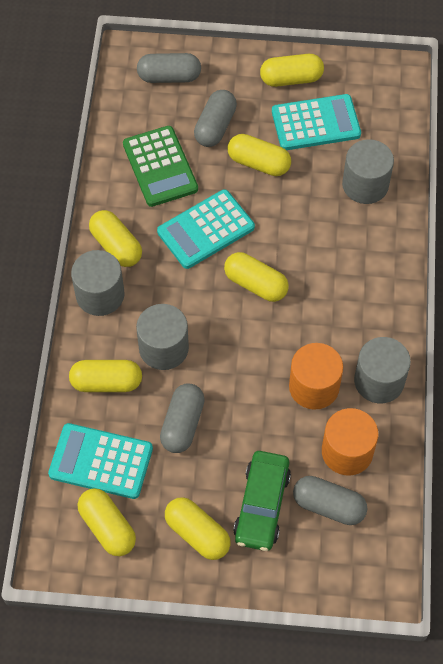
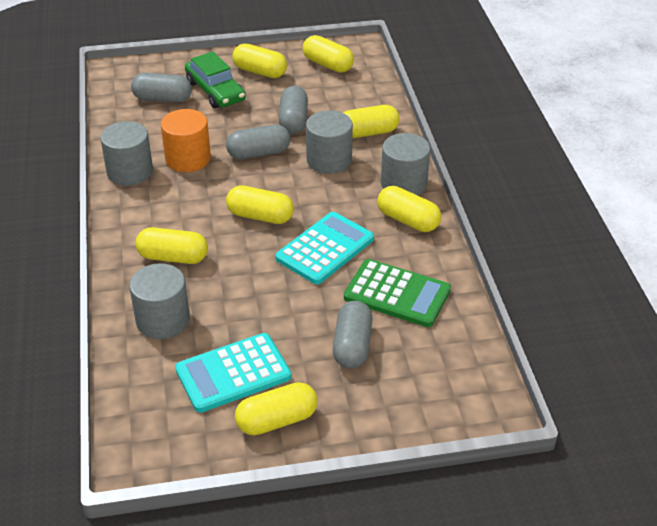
camera: 165 degrees right, 20 degrees down
turquoise calculator [48,423,153,499] -> none
green calculator [123,126,198,207] -> green calculator turned 150 degrees clockwise [344,259,451,327]
grey capsule [137,53,201,83] -> grey capsule moved to [226,124,291,159]
yellow capsule [228,134,291,176] -> yellow capsule moved to [135,227,208,264]
green car [233,451,291,551] -> green car turned 150 degrees clockwise [185,51,246,108]
orange cylinder [322,408,378,476] -> none

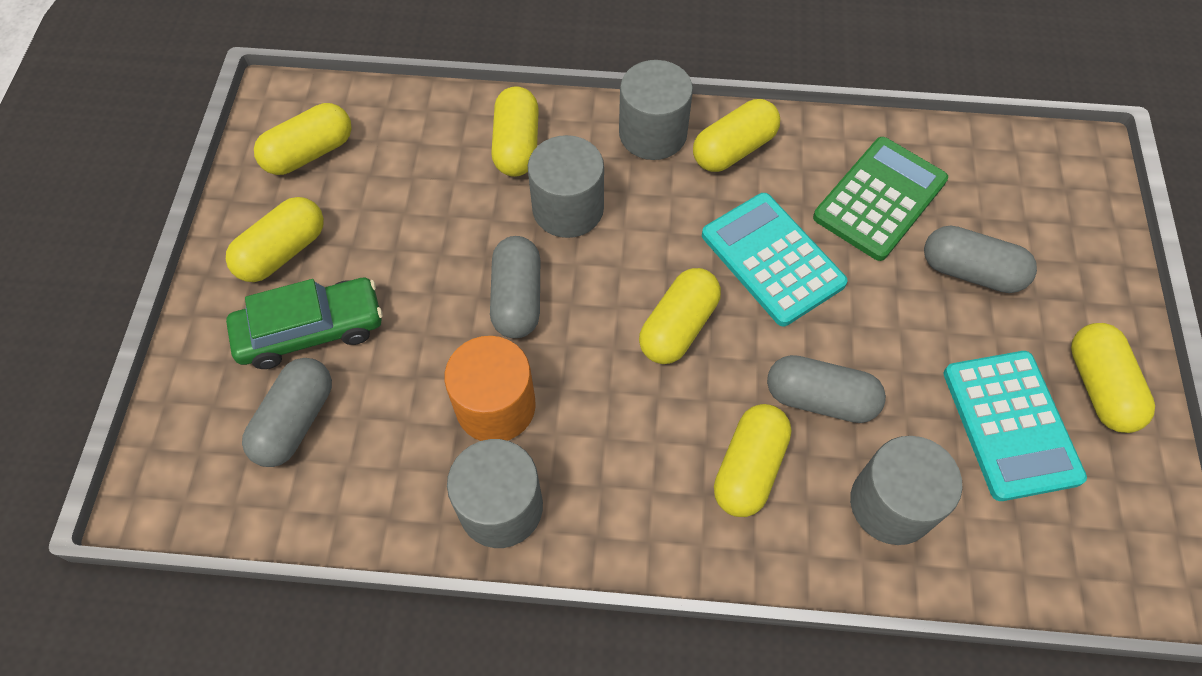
camera: 75 degrees left, 20 degrees up
grey capsule [279,86,308,134] -> grey capsule moved to [767,355,886,423]

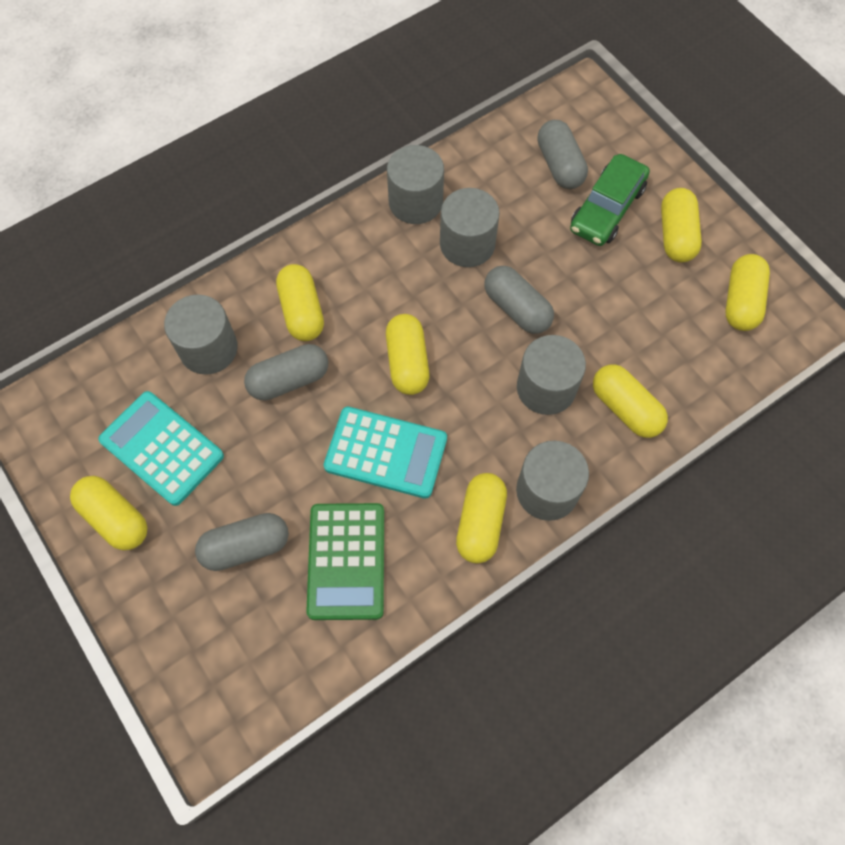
camera: 140 degrees right, 5 degrees up
orange cylinder [444,336,536,441] -> grey cylinder [440,188,500,267]

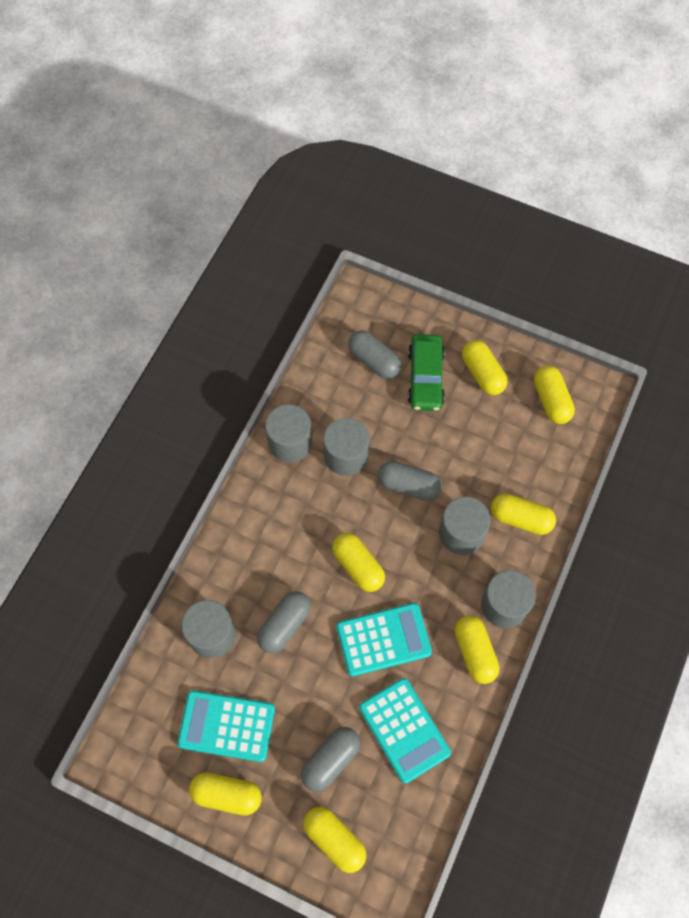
camera: 30 degrees left, 0 degrees up
yellow capsule [276,264,324,341] -> yellow capsule moved to [303,807,366,873]
green calculator [306,503,384,620] -> turquoise calculator [359,678,451,783]

